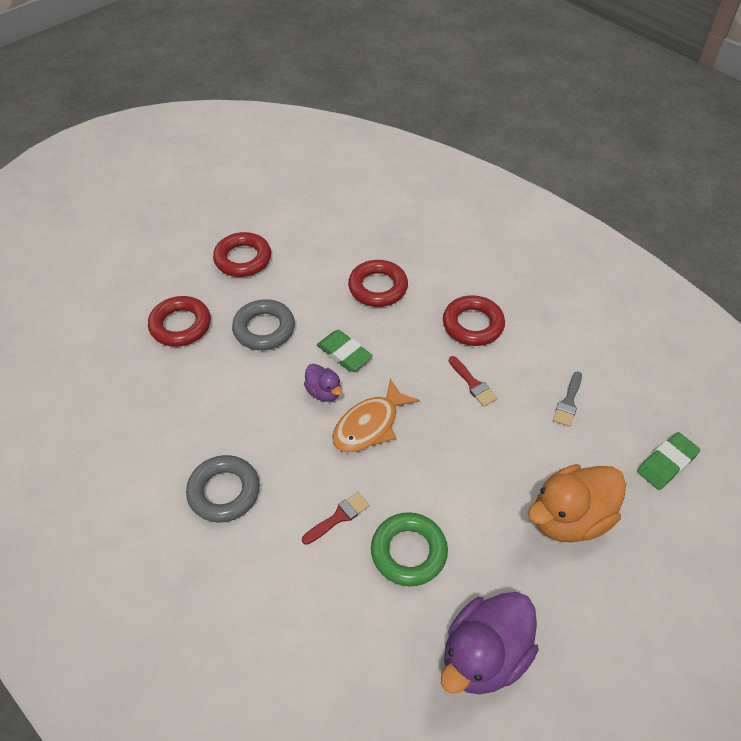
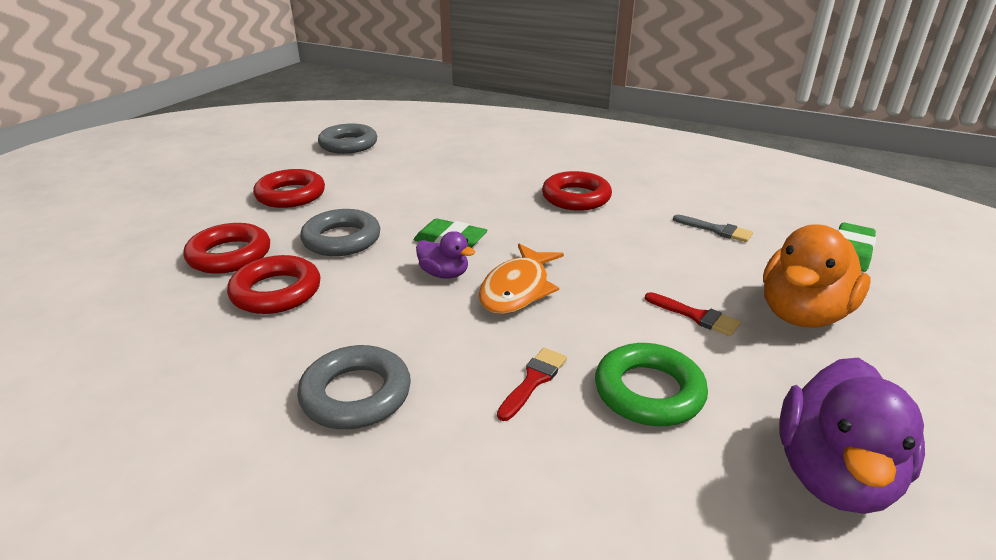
camera: 20 degrees left, 20 degrees down
red ring [348,260,408,307] -> red ring moved to [227,255,321,314]
red brush [449,356,497,407] -> red brush moved to [645,292,741,336]
grey brush [553,371,582,427] -> grey brush turned 60 degrees counterclockwise [673,215,753,242]
none -> grey ring [318,123,377,154]

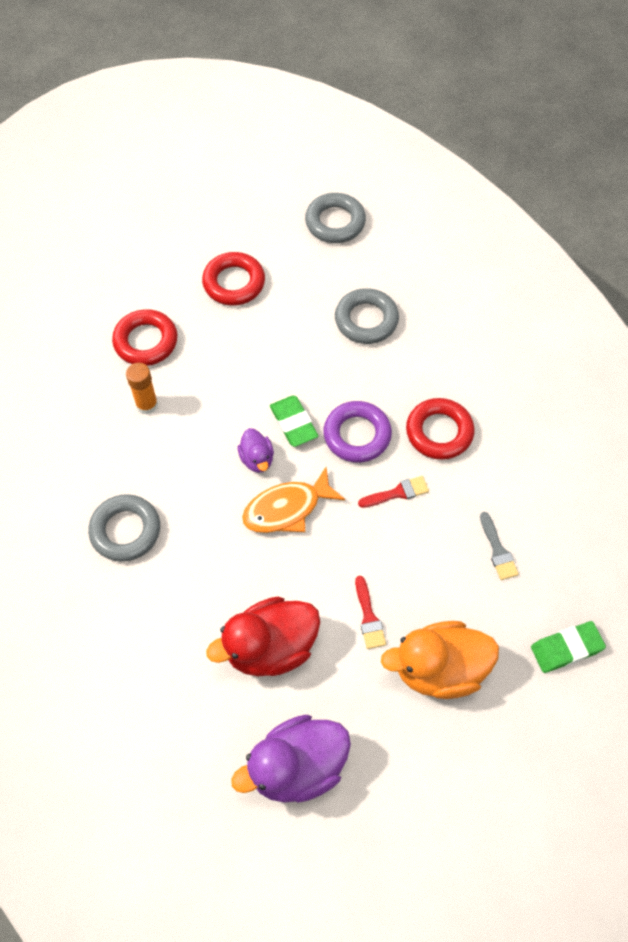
camera: 40 degrees right, 30 degrees up
red ring [227,255,321,314] -> orange glue stick [126,363,158,415]
grey ring [300,209,380,256] -> grey ring moved to [335,288,399,344]
red brush [497,348,567,421] -> red brush moved to [358,476,429,508]
green ring [595,343,708,426] -> red duck [206,596,320,676]
none -> purple ring [323,401,392,463]

